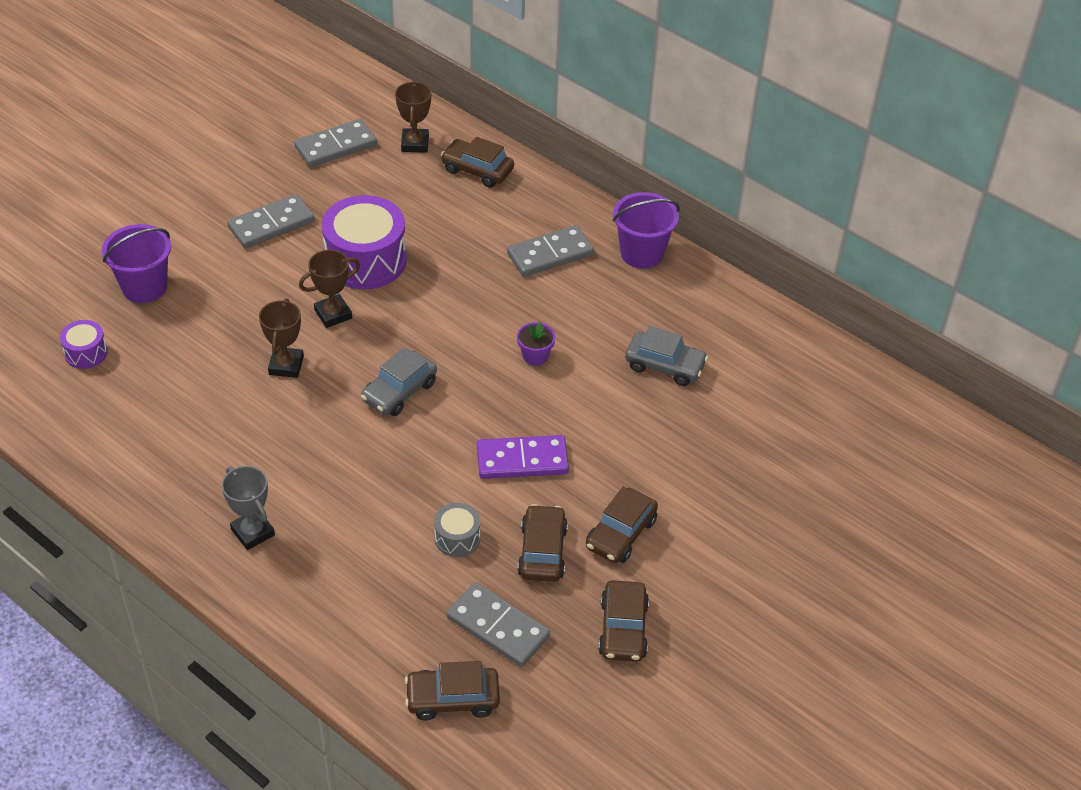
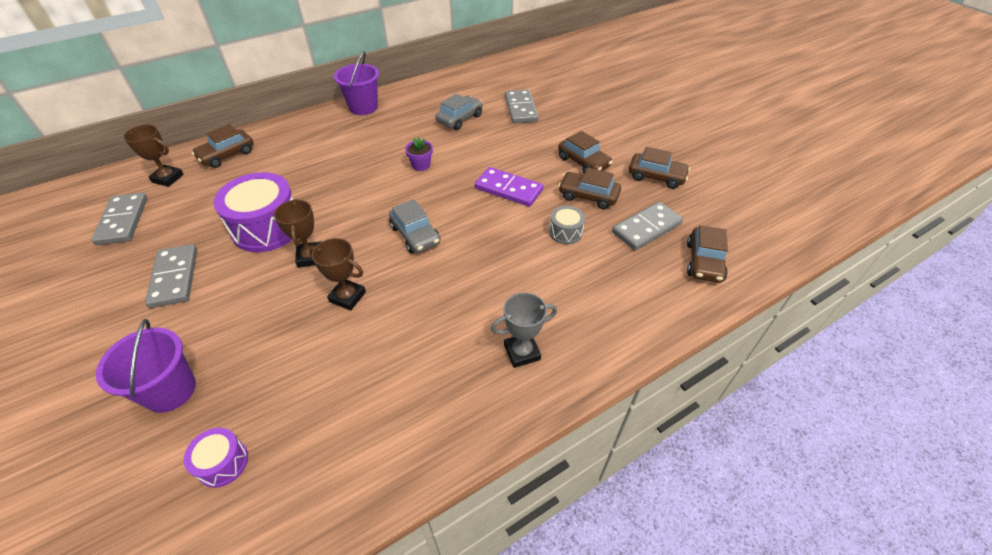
camera: 70 degrees left, 0 degrees up
purple domino [477,435,569,479] -> purple domino turned 75 degrees counterclockwise [475,167,543,207]
grey domino [507,225,594,277] -> grey domino moved to [505,89,539,123]

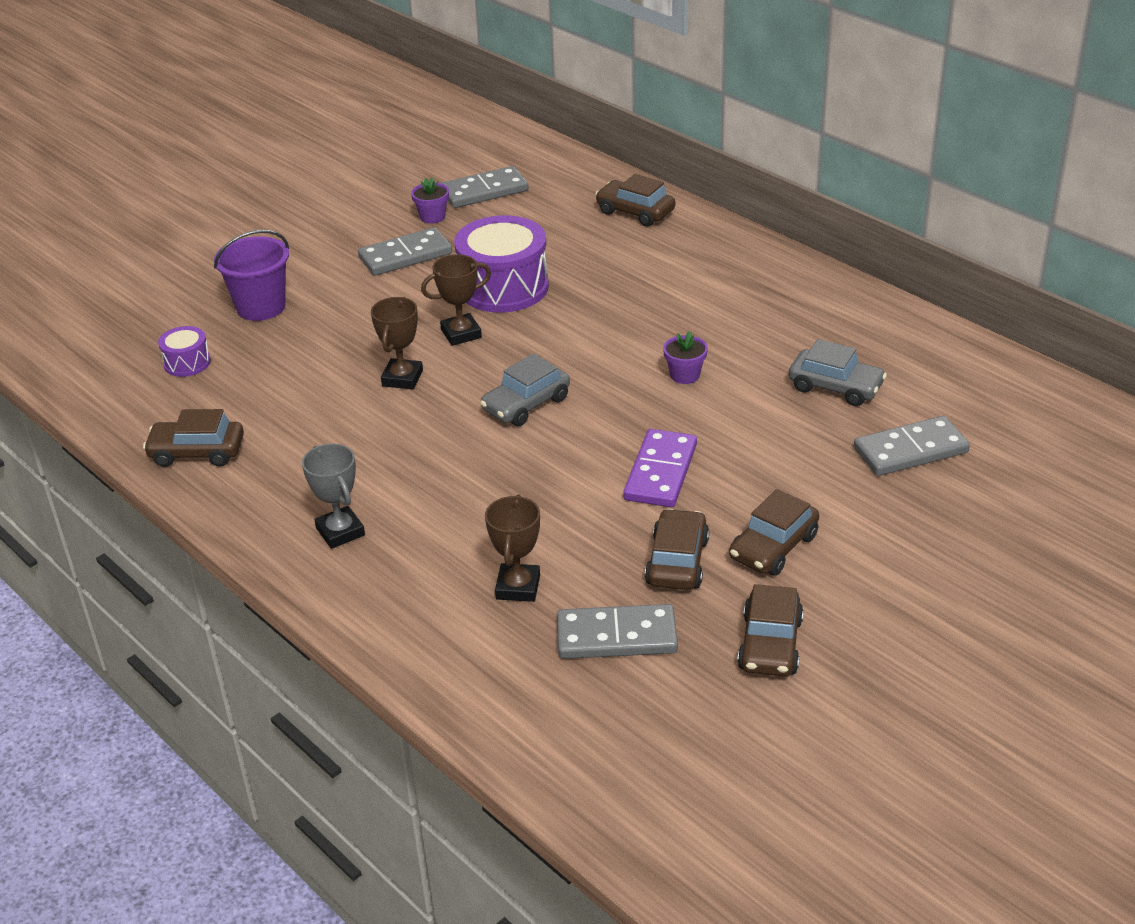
camera: 80 degrees right, 10 degrees down
brown trophy [123,125,184,187] -> brown trophy moved to [485,494,540,602]
purple bucket [334,51,379,115] -> none
grey drum [549,206,585,244] -> none
grey domino [612,202,683,251] -> grey domino turned 45 degrees counterclockwise [557,604,678,659]
brown car [687,225,728,283] -> brown car moved to [143,409,244,467]
none -> purple flower pot [411,177,449,224]

